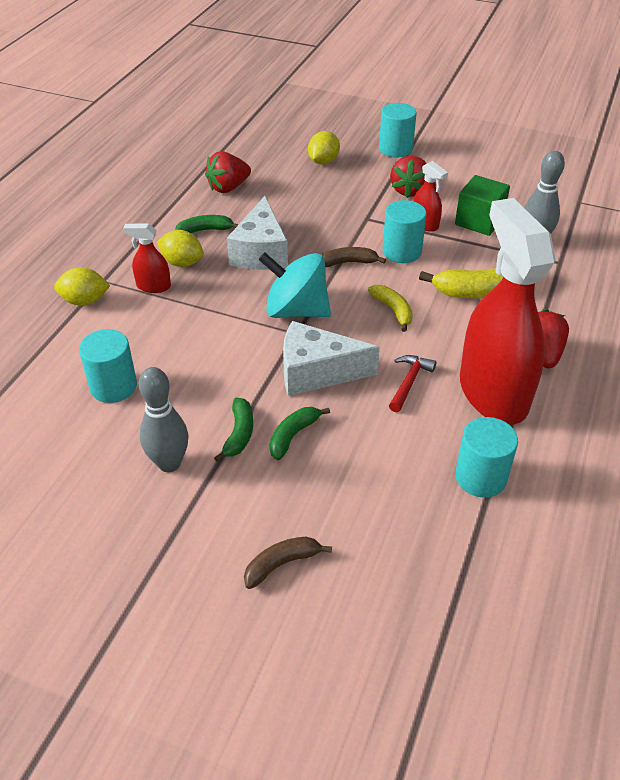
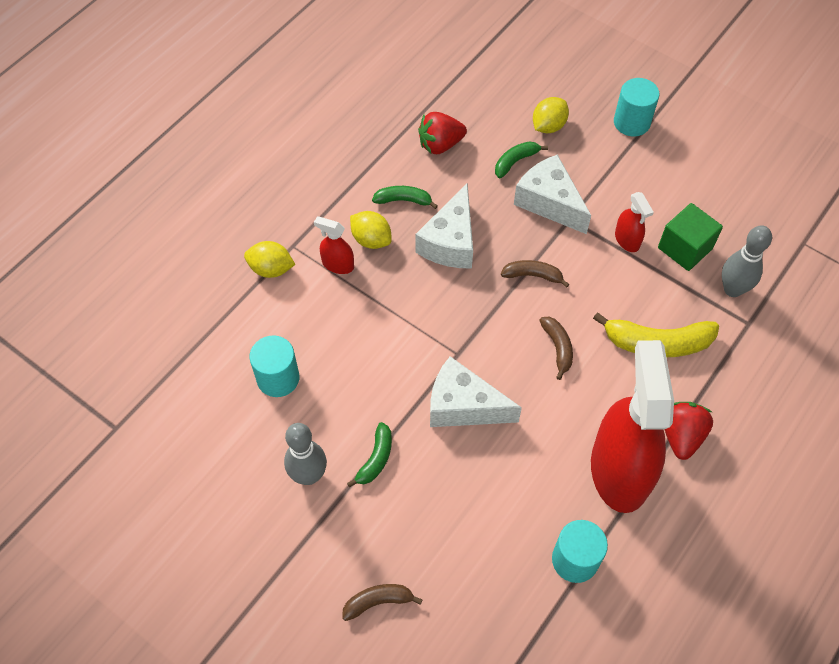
camera: 15 degrees right, 15 degrees up
turquoise spinning top [258,252,331,318] -> none
green banana [270,407,330,460] -> green banana moved to [495,141,548,178]
yellow banana [368,285,413,332] -> brown banana [539,317,573,380]
turquoise cylinder [382,200,426,263] -> none
red hammer [389,355,436,412] -> none
red strawberry [390,156,427,198] -> none
none -> white cheese [514,154,591,234]

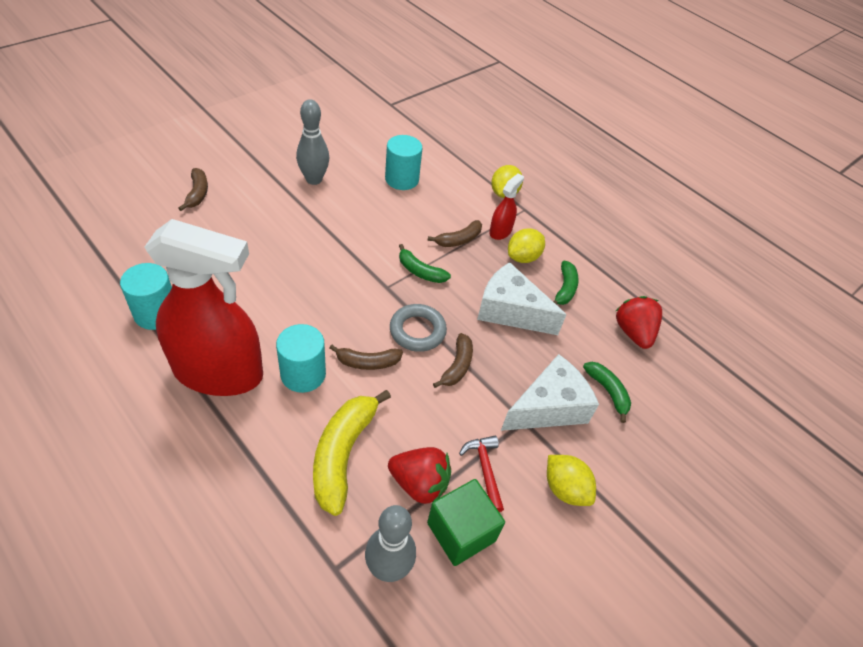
camera: 95 degrees right, 10 degrees down
green banana [347,422,392,488] -> green banana moved to [399,244,451,283]
white cheese [430,356,522,427] -> none
yellow lemon [533,97,569,133] -> yellow lemon moved to [547,455,596,506]
turquoise cylinder [614,78,659,137] -> turquoise cylinder moved to [276,324,326,393]
red spray bottle [615,192,654,252] -> red hammer [459,436,504,512]
red strawberry [664,402,713,460] -> red strawberry moved to [388,447,451,504]
none -> grey ring [390,304,447,352]
none -> brown banana [427,220,482,247]

